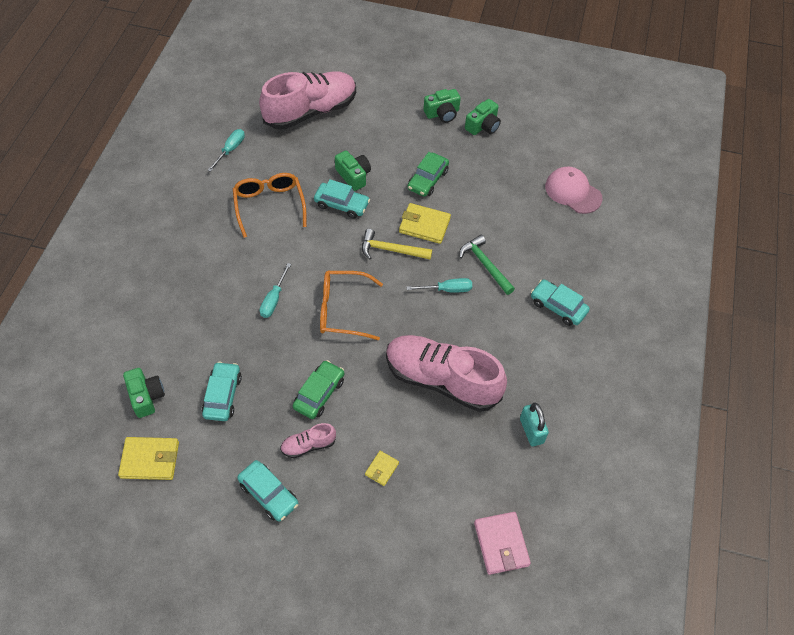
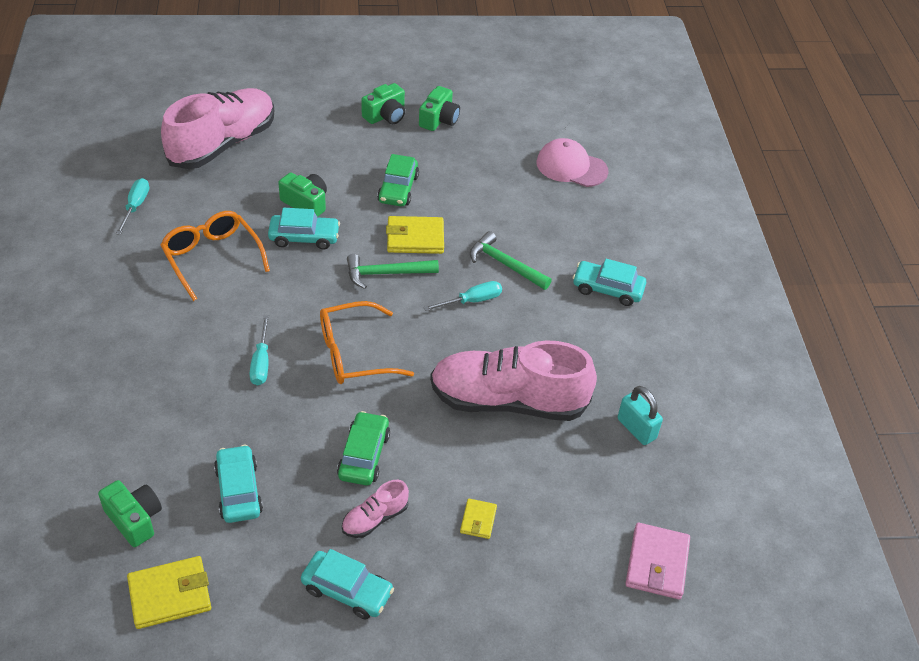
camera: 20 degrees left, 10 degrees down
yellow hammer [362,229,432,259] -> green hammer [347,254,439,289]
pink wallet [474,512,531,575] -> pink wallet turned 45 degrees clockwise [625,523,690,599]

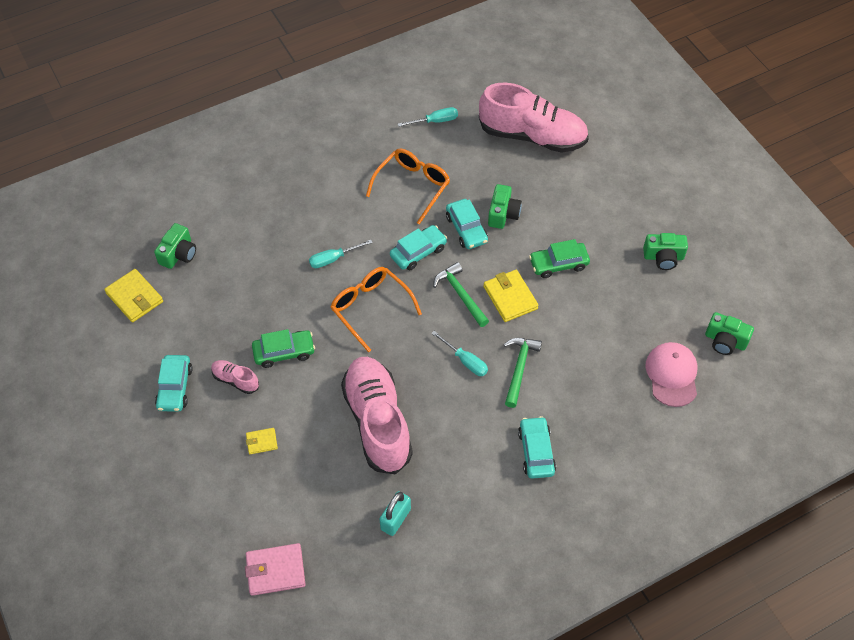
camera: 70 degrees right, 10 degrees up
turquoise car [214,445,263,523] -> turquoise car moved to [390,225,447,271]
green camera [361,83,405,124] -> green camera moved to [705,312,754,355]

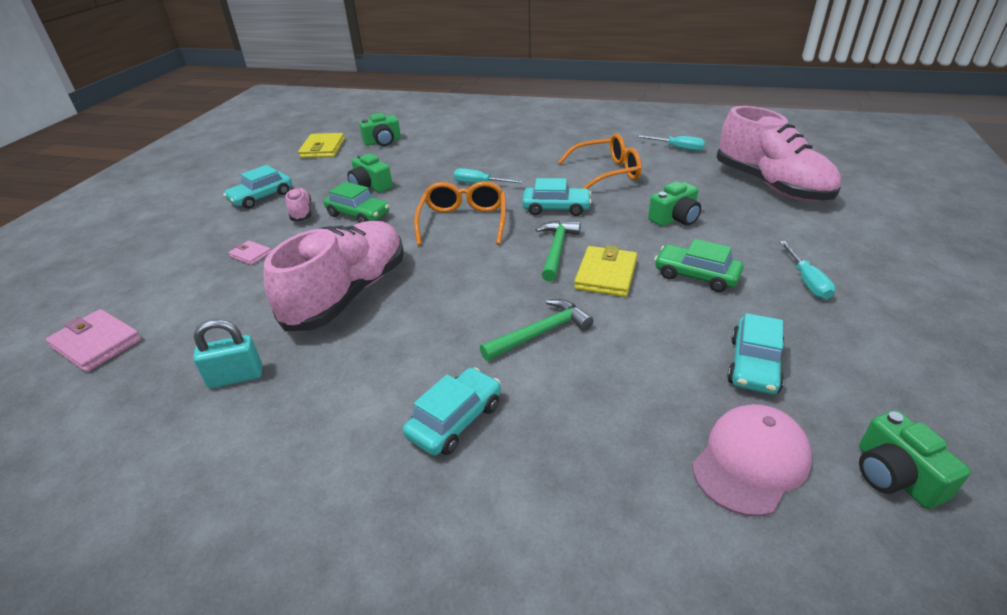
camera: 45 degrees right, 20 degrees down
yellow wallet [246,428,278,454] -> pink wallet [228,240,271,265]
turquoise screwdriver [431,331,488,376] -> turquoise screwdriver moved to [780,241,835,300]
turquoise car [446,199,488,249] -> turquoise car moved to [727,313,784,395]
green camera [643,233,688,270] -> green camera moved to [347,153,393,192]

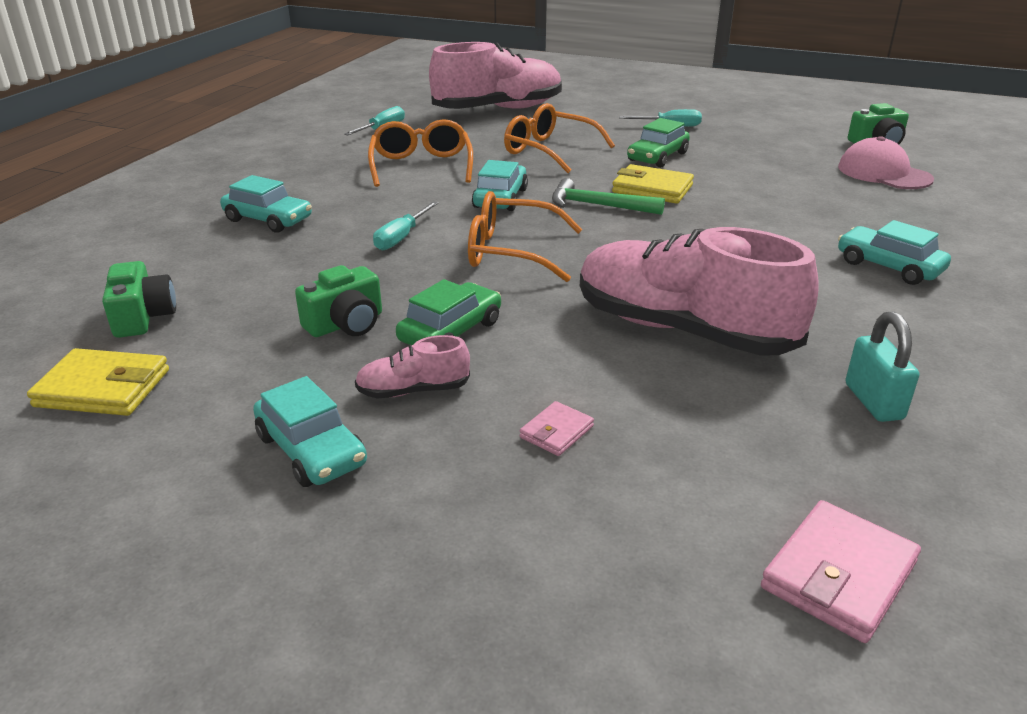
camera: 85 degrees left, 5 degrees down
green hammer [480,299,593,361] -> none
green camera [648,181,701,226] -> orange glasses [504,103,615,173]
turquoise car [727,313,784,395] -> turquoise car moved to [220,175,312,233]

